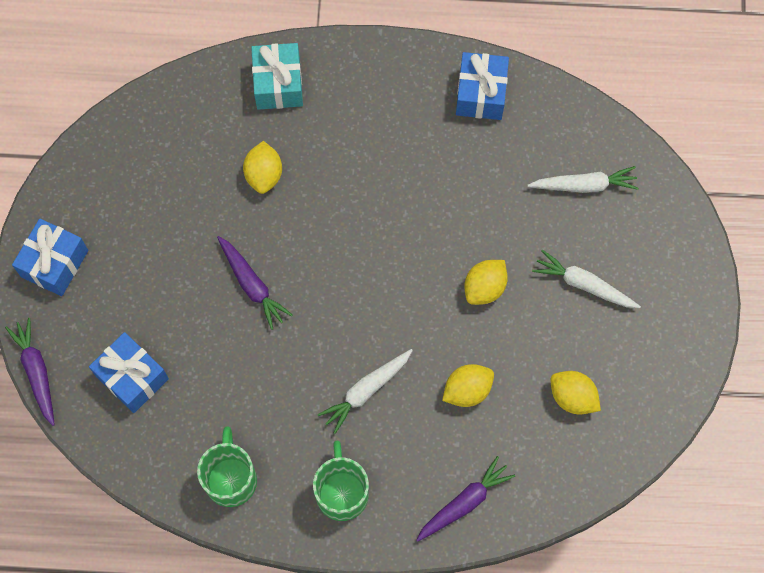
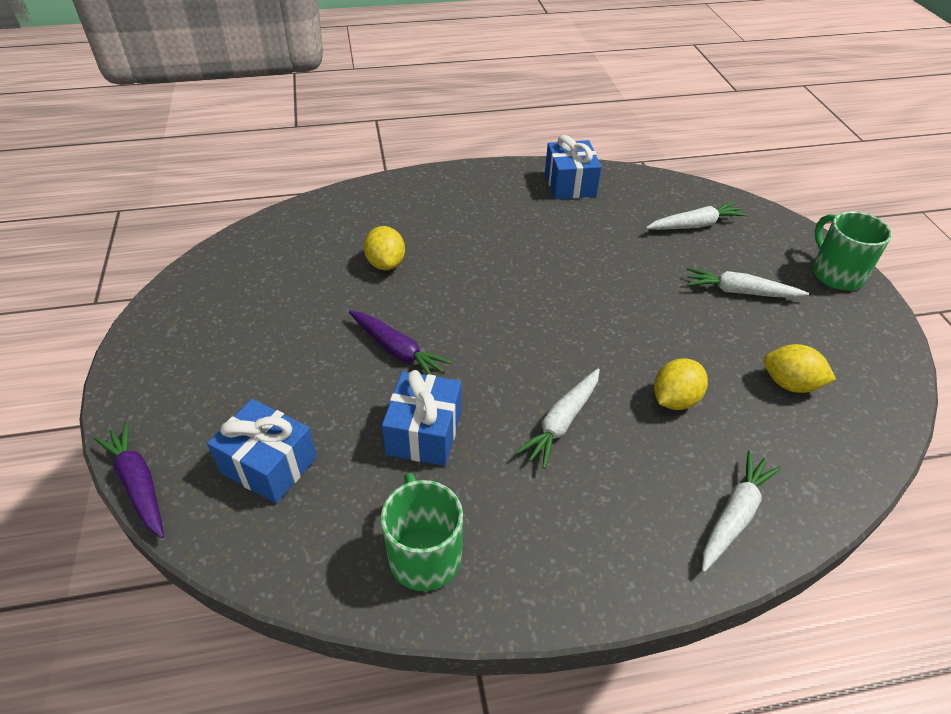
camera: 15 degrees left, 25 degrees down
blue gift [12,219,88,296] -> blue gift moved to [382,370,461,466]
turquoise gift [251,43,303,110] -> none
green mug [313,440,369,521] -> green mug moved to [812,211,892,290]
purple carrot [416,456,515,542] -> white carrot [702,451,781,572]
yellow lemon [464,260,508,305] -> none

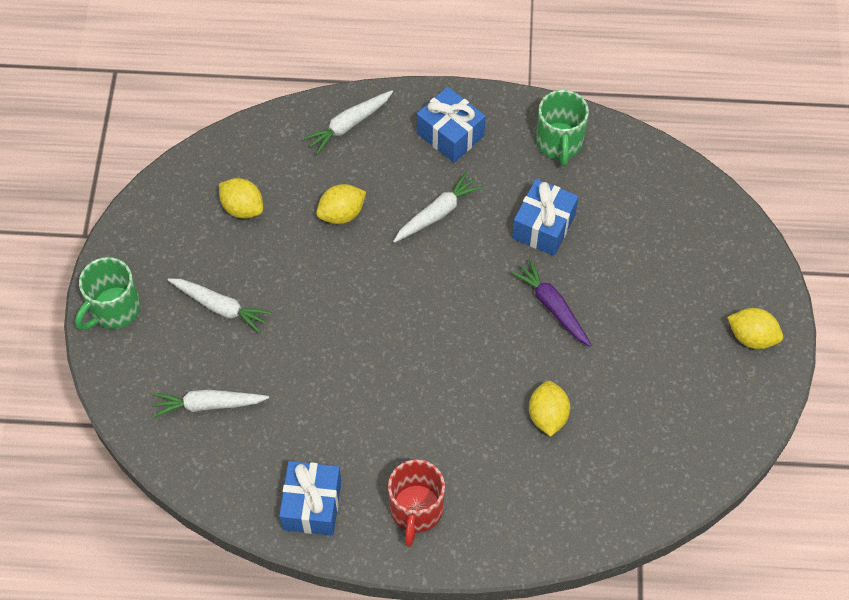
camera: 165 degrees left, 15 degrees up
purple carrot [94,422,164,538] -> none
blue gift [207,399,317,504] -> blue gift moved to [417,87,486,163]
green mug [812,211,892,290] -> green mug turned 45 degrees clockwise [75,257,141,330]
none -> red mug [388,460,445,547]
none -> yellow lemon [727,308,783,349]

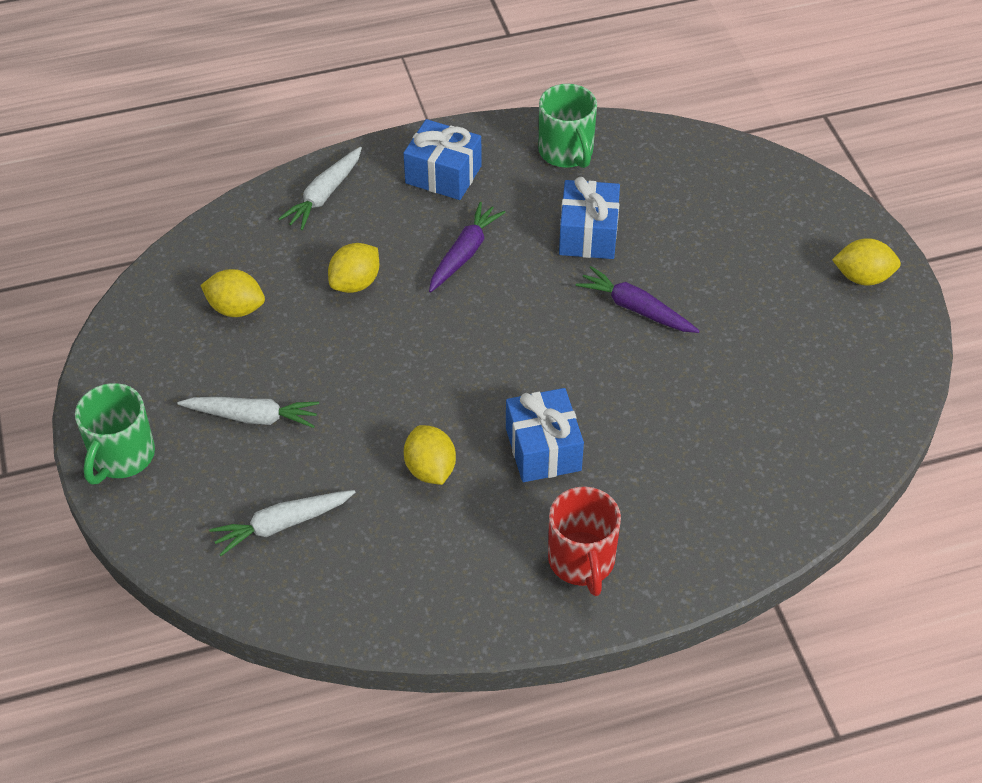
camera: 20 degrees left, 10 degrees down
blue gift [279,461,341,536] -> blue gift moved to [506,388,584,482]
white carrot [393,172,483,243] -> purple carrot [429,202,506,292]
yellow lemon [529,381,570,437] -> yellow lemon moved to [404,425,456,485]

